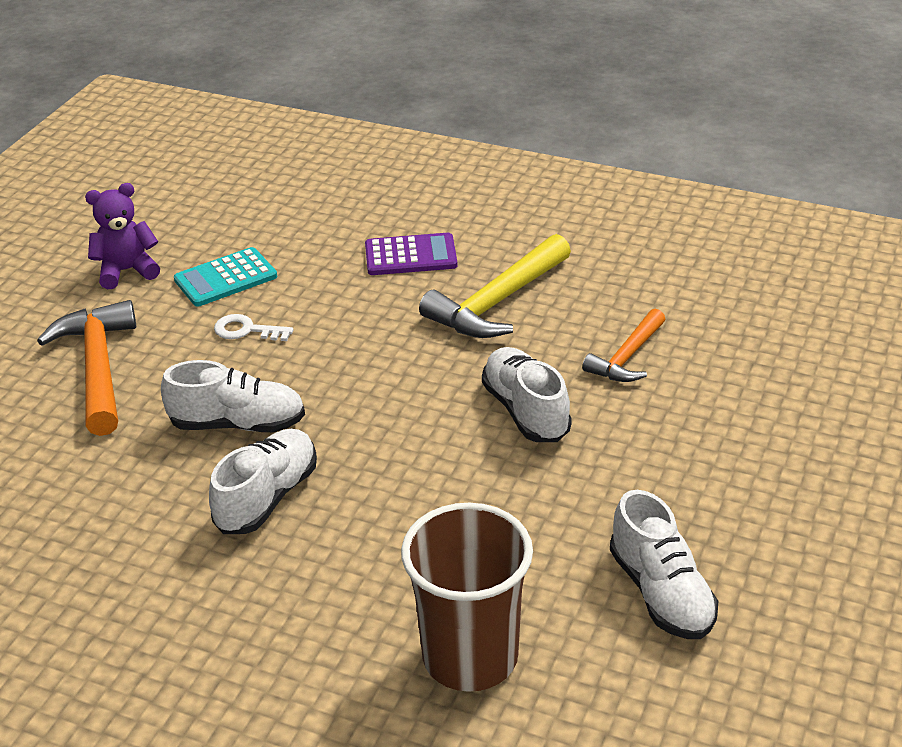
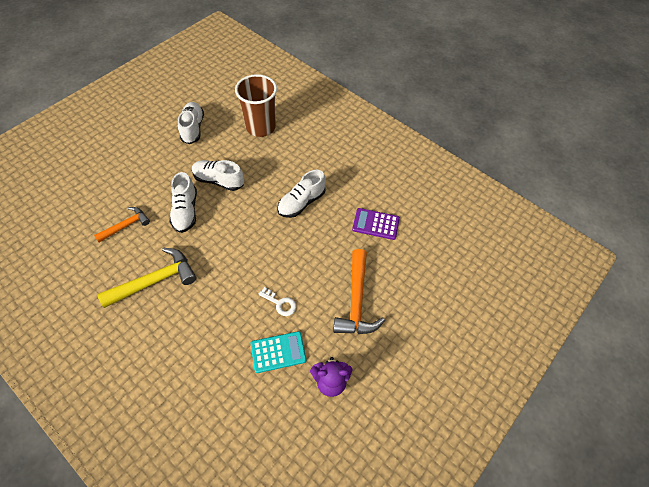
camera: 165 degrees left, 20 degrees up
white shoe [161,360,305,432] -> white shoe moved to [192,160,244,191]
purple calculator [365,233,458,275] -> purple calculator moved to [352,208,400,240]

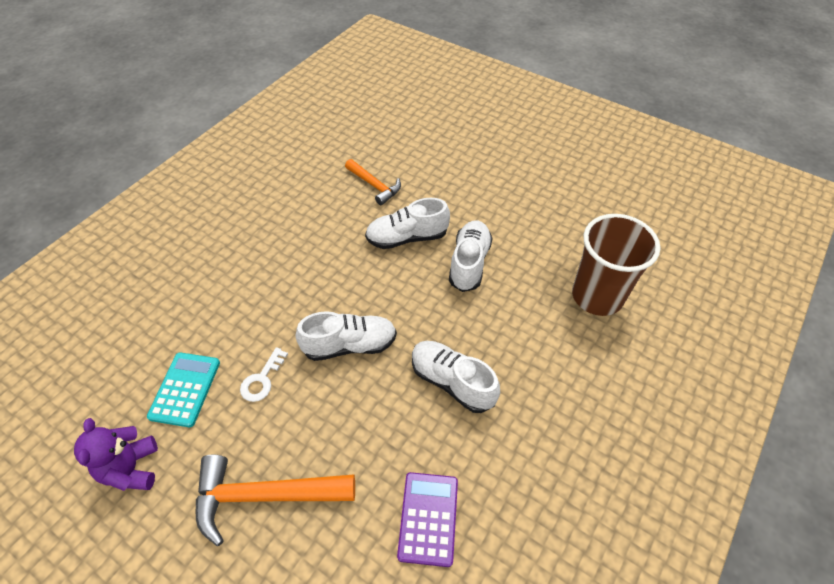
camera: 85 degrees right, 5 degrees down
yellow hammer [98,248,197,308] -> none
white shoe [178,102,204,144] -> white shoe moved to [296,311,397,361]
turquoise calculator [251,331,306,373] -> turquoise calculator turned 150 degrees counterclockwise [147,352,220,427]

